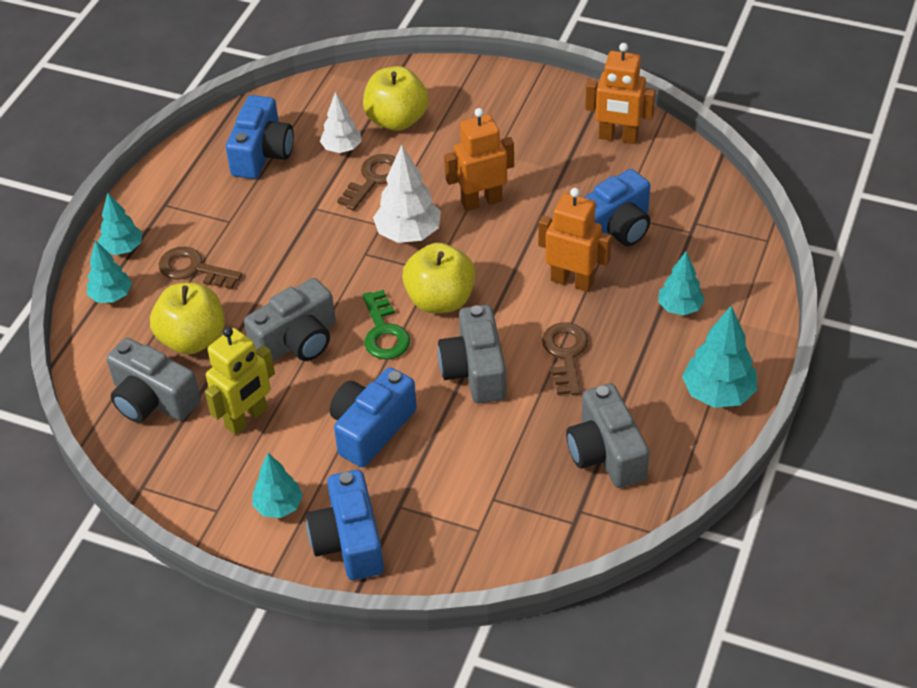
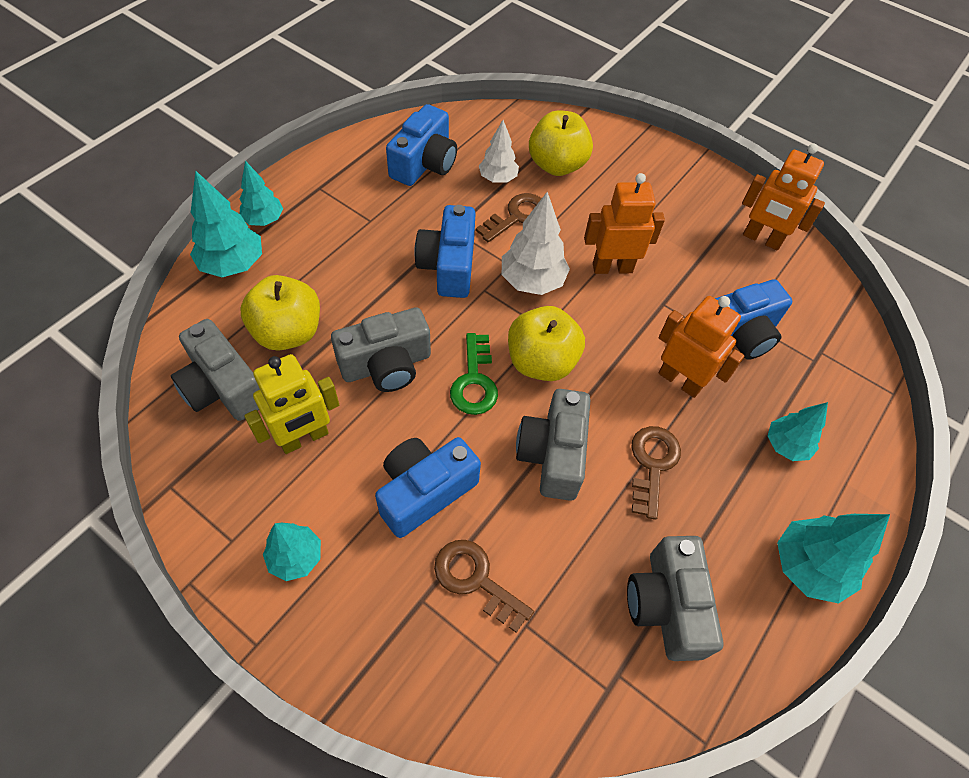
camera: 10 degrees right, 10 degrees up
turquoise tree [87,240,132,303] -> turquoise tree [190,171,262,277], size x1.53
brown key [159,247,242,289] -> brown key moved to [434,540,534,633]
blue camera [306,470,384,580] -> blue camera moved to [414,205,476,298]

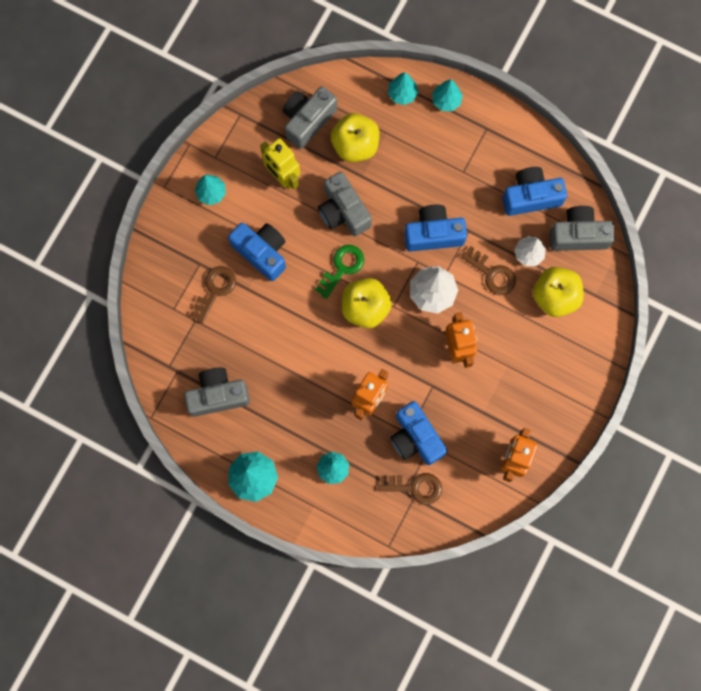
camera: 85 degrees right, 20 degrees up
turquoise tree [190,171,262,277] -> turquoise tree [388,72,418,105], size x0.65
blue camera [386,104,457,186] -> blue camera turned 150 degrees clockwise [502,167,567,216]
green key [450,333,498,415] -> green key turned 135 degrees clockwise [315,245,364,299]
grey camera [516,389,590,501] -> grey camera moved to [549,206,615,251]
brown key [631,426,681,520] -> brown key moved to [378,473,442,505]

